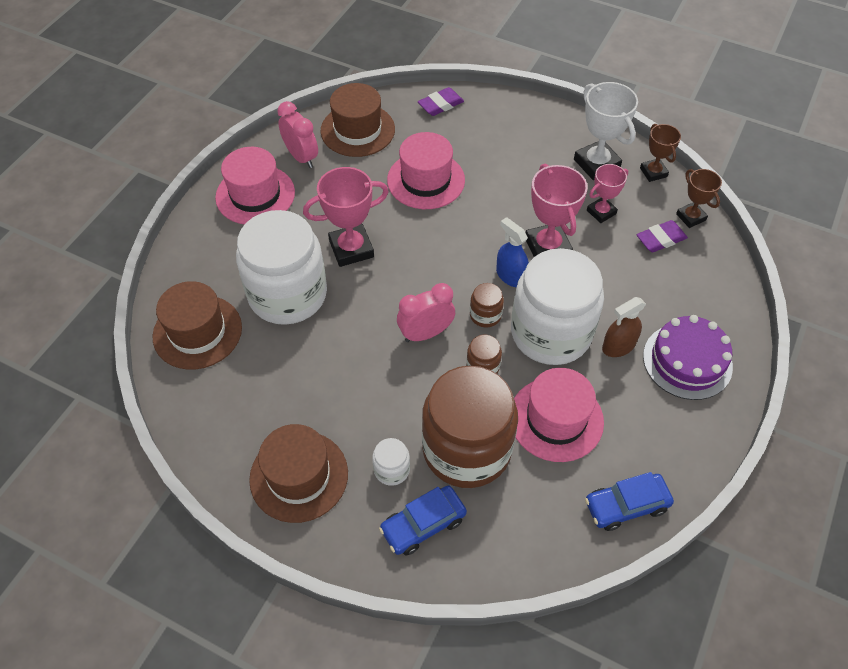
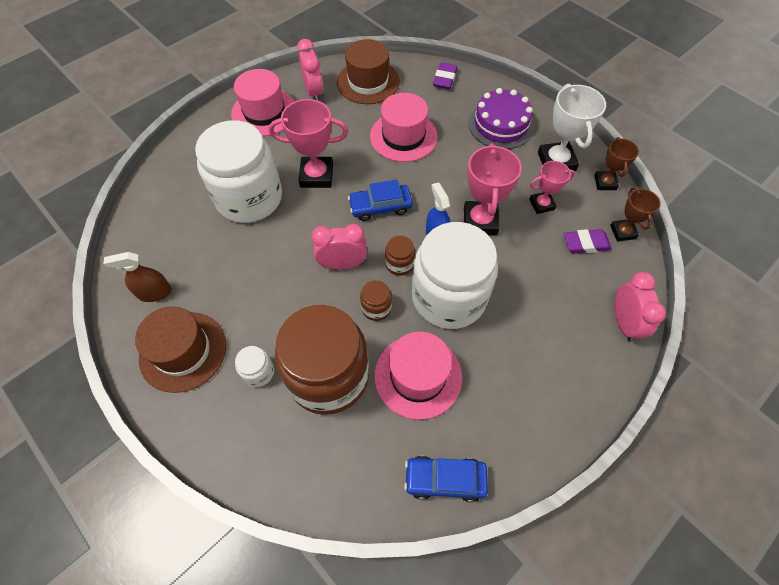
camera: 20 degrees right, 5 degrees up
brown hat [153,281,242,370] -> none
blue car [379,486,467,556] -> blue car moved to [348,180,413,221]
purple eraser [418,87,464,116] -> purple eraser turned 60 degrees counterclockwise [433,62,457,89]
brown spray bottle [602,297,646,357] -> brown spray bottle moved to [104,252,172,302]
purple cake [643,315,733,400] -> purple cake moved to [468,88,534,149]
none -> pink clock [615,272,666,342]

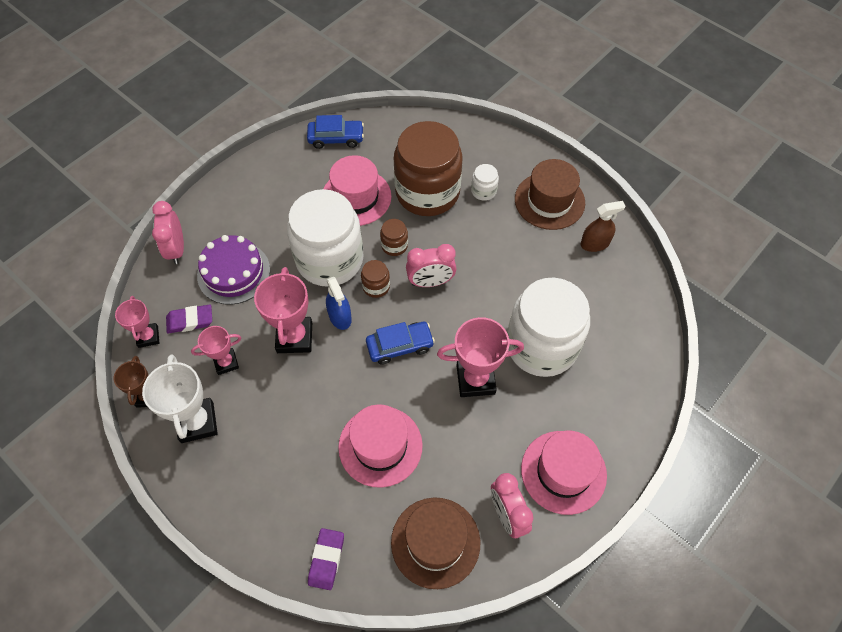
camera: 175 degrees right, 0 degrees up
purple cake [468,88,534,149] -> purple cake moved to [197,235,270,305]
brown trophy [610,187,661,241] -> pink trophy [115,296,159,348]

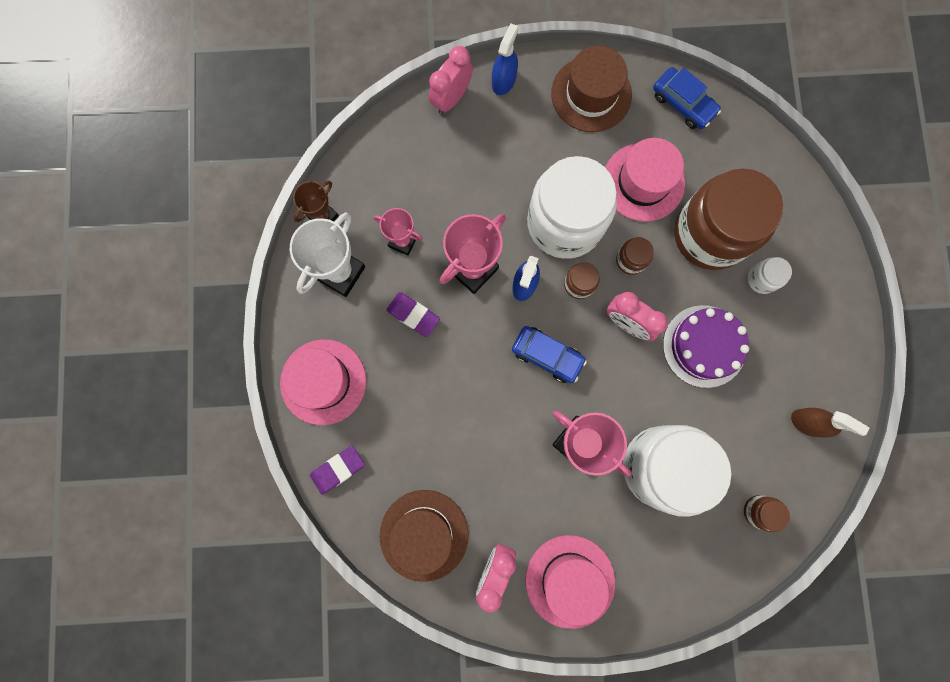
camera: 45 degrees right, 20 degrees up
pink trophy [115,296,159,348] -> none
purple eraser [166,304,212,334] -> purple eraser moved to [386,292,440,337]
purple cake [197,235,270,305] -> purple cake moved to [663,305,749,388]
pink hat [338,404,423,488] -> pink hat moved to [280,339,366,425]
brown hat [515,159,585,230] -> brown hat moved to [551,46,632,132]
none -> blue spray bottle [492,23,519,95]
none -> brown jar [744,495,790,532]

